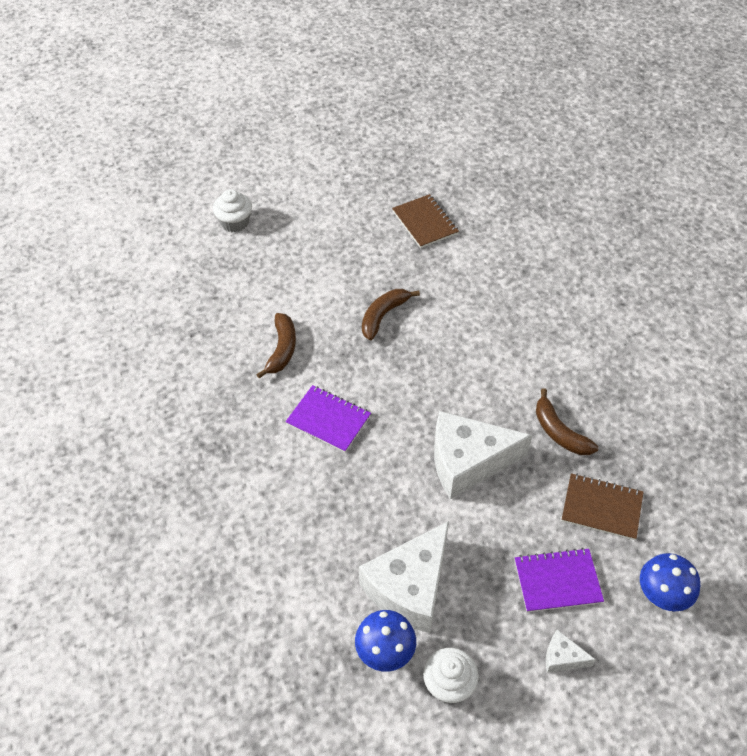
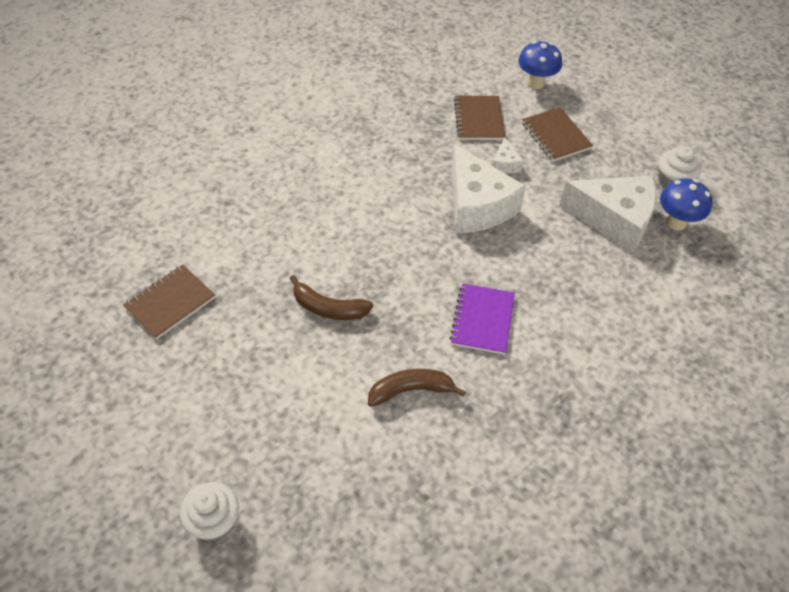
camera: 110 degrees left, 0 degrees up
purple notebook [515,548,604,612] -> brown notebook [522,107,593,161]
brown banana [536,388,598,455] -> none
white cheese [546,629,596,673] -> white cheese moved to [492,138,524,174]

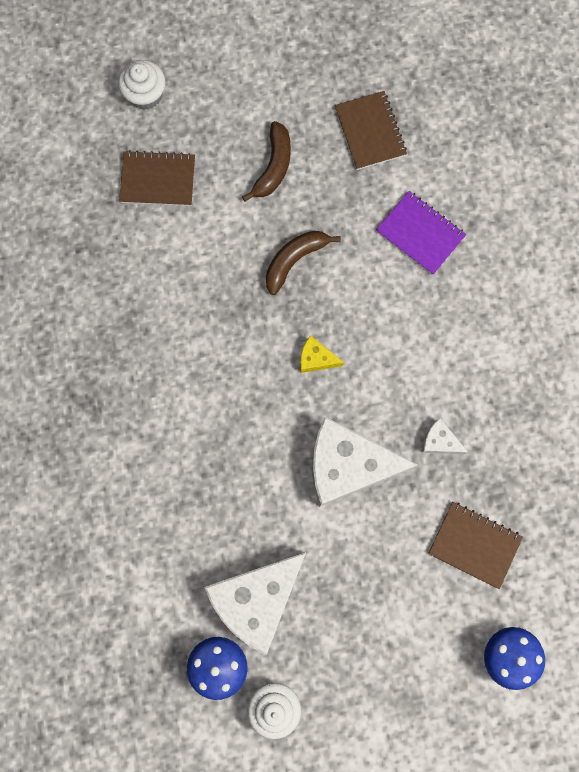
camera: 120 degrees right, 25 degrees up
brown banana [368,369,466,407] -> brown banana moved to [242,121,291,202]
purple notebook [450,283,515,355] -> purple notebook moved to [376,191,466,275]
white cheese [492,138,524,174] -> white cheese moved to [422,418,468,454]
brown notebook [522,107,593,161] -> brown notebook moved to [119,150,195,206]
none -> yellow cheese [300,335,344,373]

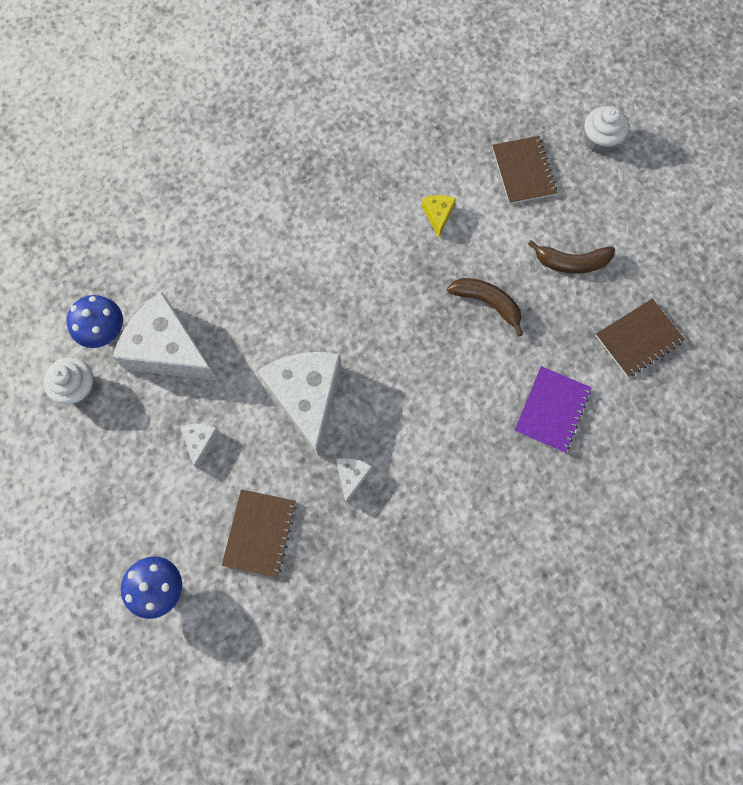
camera: 75 degrees right, 5 degrees down
yellow cheese [300,335,344,373] -> yellow cheese moved to [422,195,456,238]
none -> white cheese [180,424,219,469]

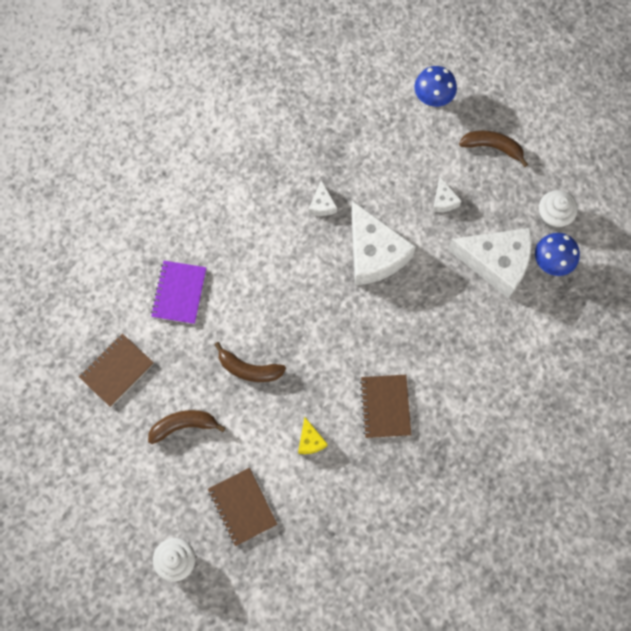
camera: 165 degrees right, 0 degrees up
brown notebook [222,489,297,578] -> brown notebook moved to [360,375,411,438]
none -> brown banana [459,131,528,167]

